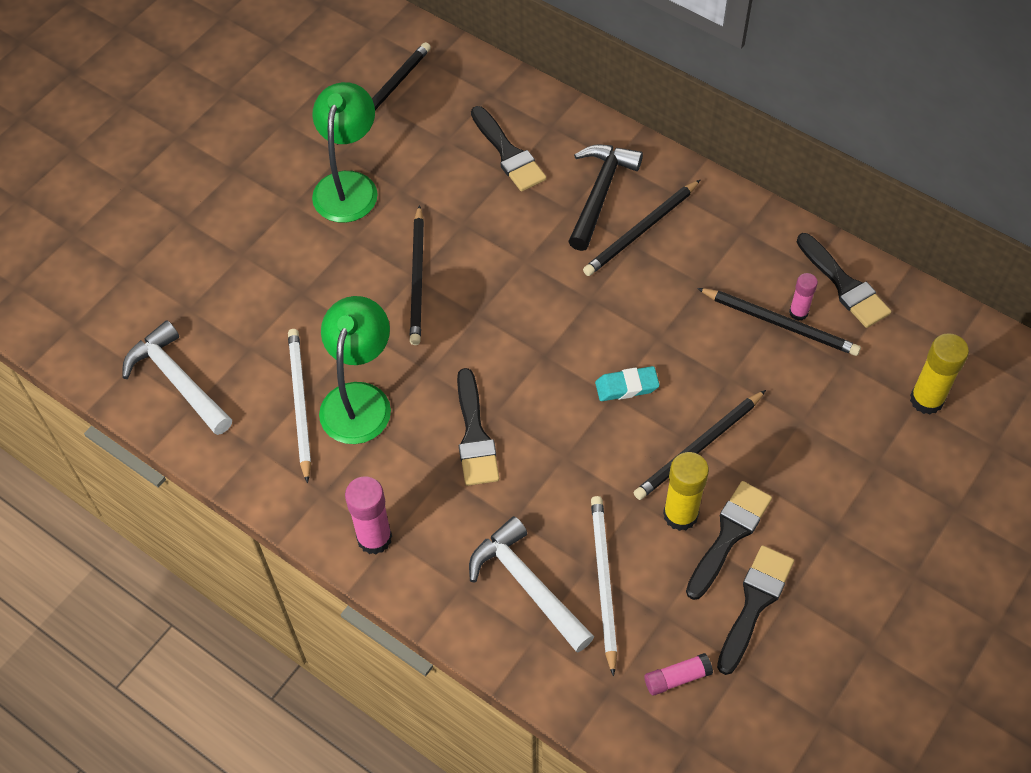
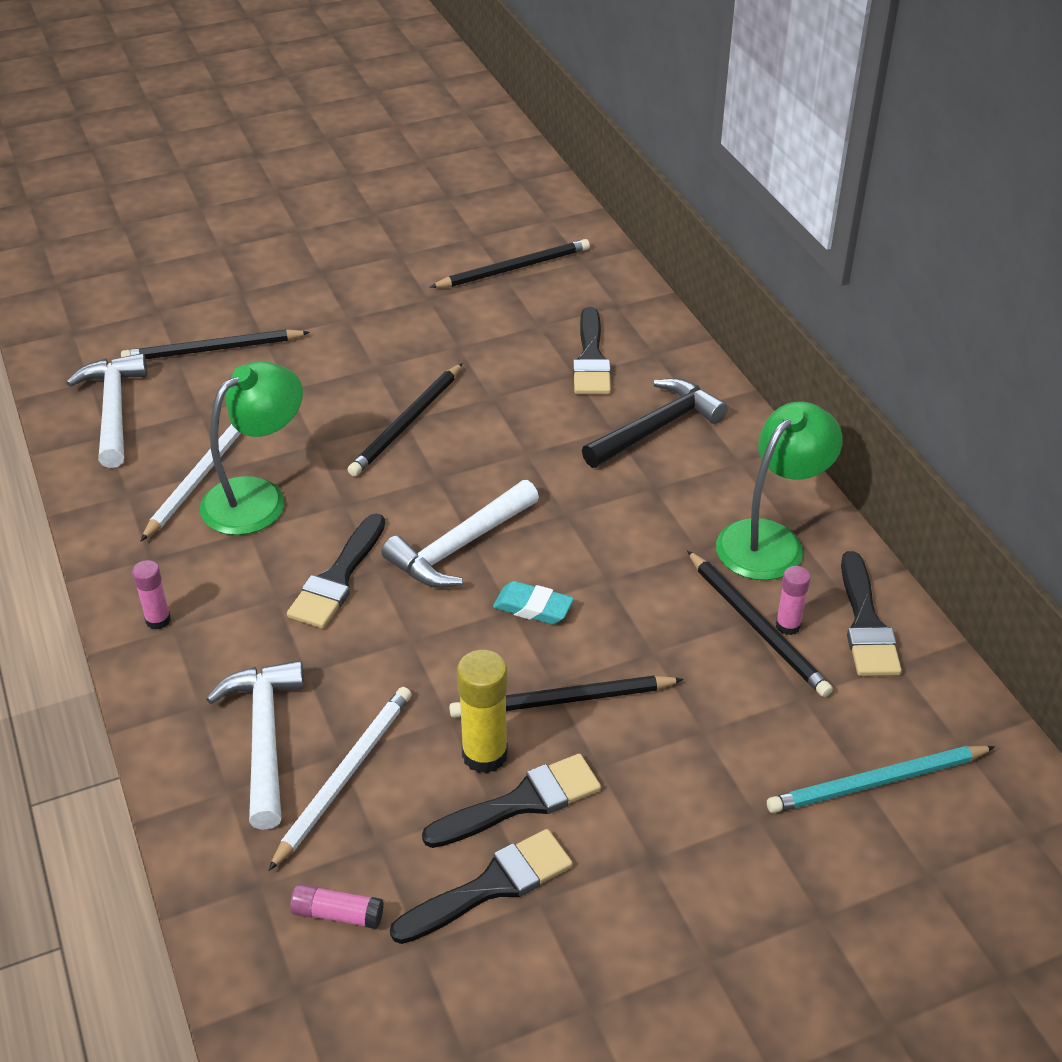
camera: 30 degrees right, 15 degrees down
green lamp [312,82,378,223] -> green lamp moved to [716,401,843,580]
pink glue stick [345,477,392,554] -> pink glue stick [132,560,171,630], size x0.59
black pencil [583,180,700,276] -> black pencil moved to [121,329,310,359]
yellow glue stick [910,333,969,414] -> turquoise pencil [767,746,995,813]
none -> white hammer [382,480,539,588]

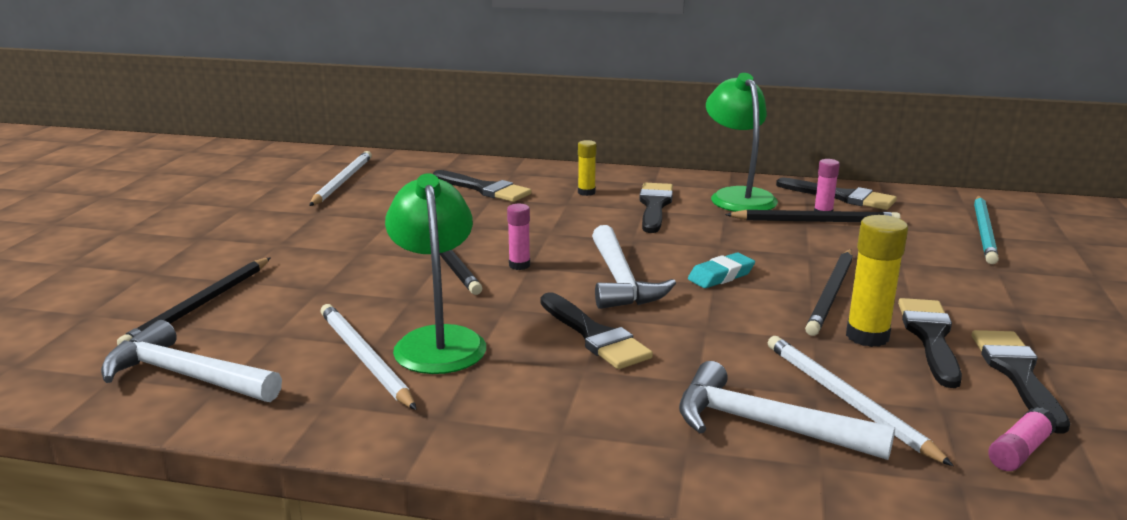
camera: 55 degrees left, 20 degrees down
pink glue stick [132,560,171,630] -> pink glue stick moved to [507,204,530,270]
black pencil [430,239,590,288] -> white pencil [309,151,372,206]
black hammer [582,378,728,468] -> yellow glue stick [578,140,596,196]
none -> black brush [639,183,673,233]

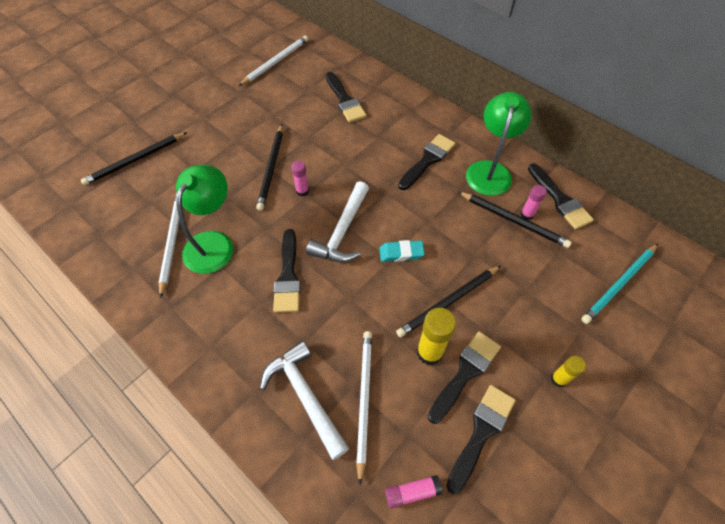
camera: 30 degrees right, 35 degrees up
white hammer [101,320,282,402] -> none
yellow glue stick [578,140,596,196] -> yellow glue stick moved to [551,356,586,387]

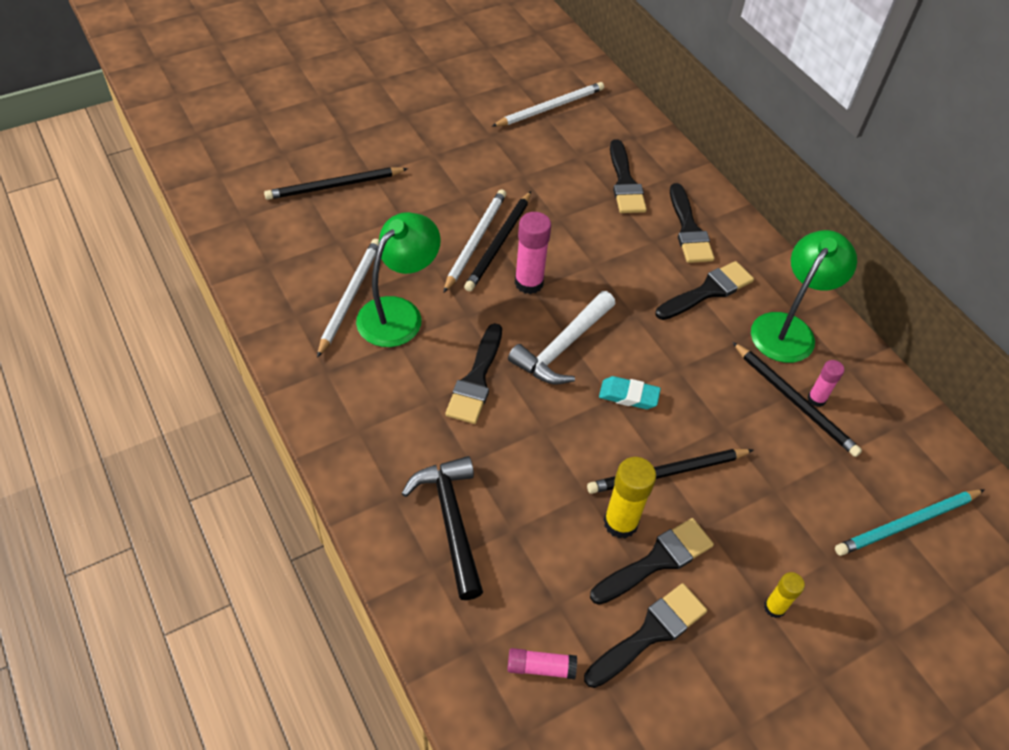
camera: 15 degrees right, 5 degrees down
white hammer [260,341,349,460] -> black hammer [401,456,483,600]
pink glue stick [291,161,309,197] -> pink glue stick [515,212,551,294], size x1.69
white pencil [356,331,372,485] -> white pencil moved to [443,189,506,293]
black brush [528,163,594,230] -> black brush moved to [670,183,714,263]

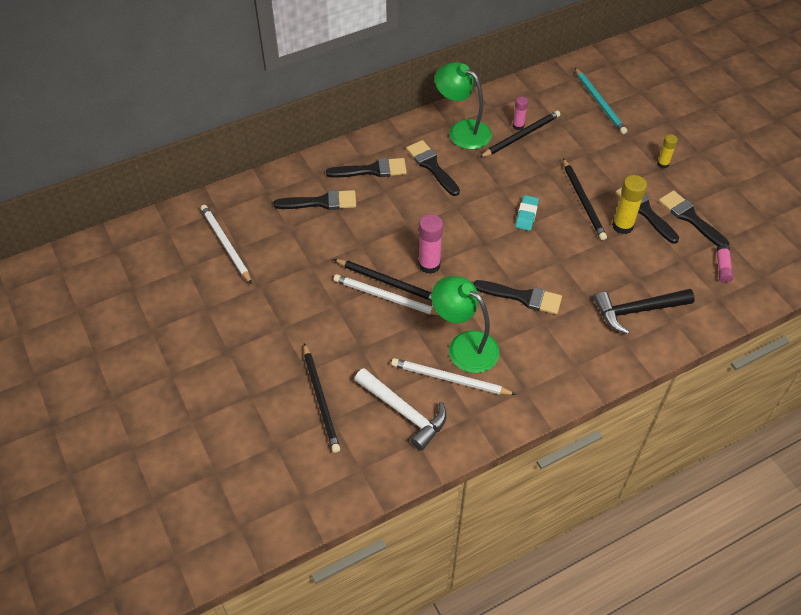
camera: 85 degrees left, 0 degrees up
white hammer [508,291,615,384] -> white hammer moved to [355,368,447,451]

